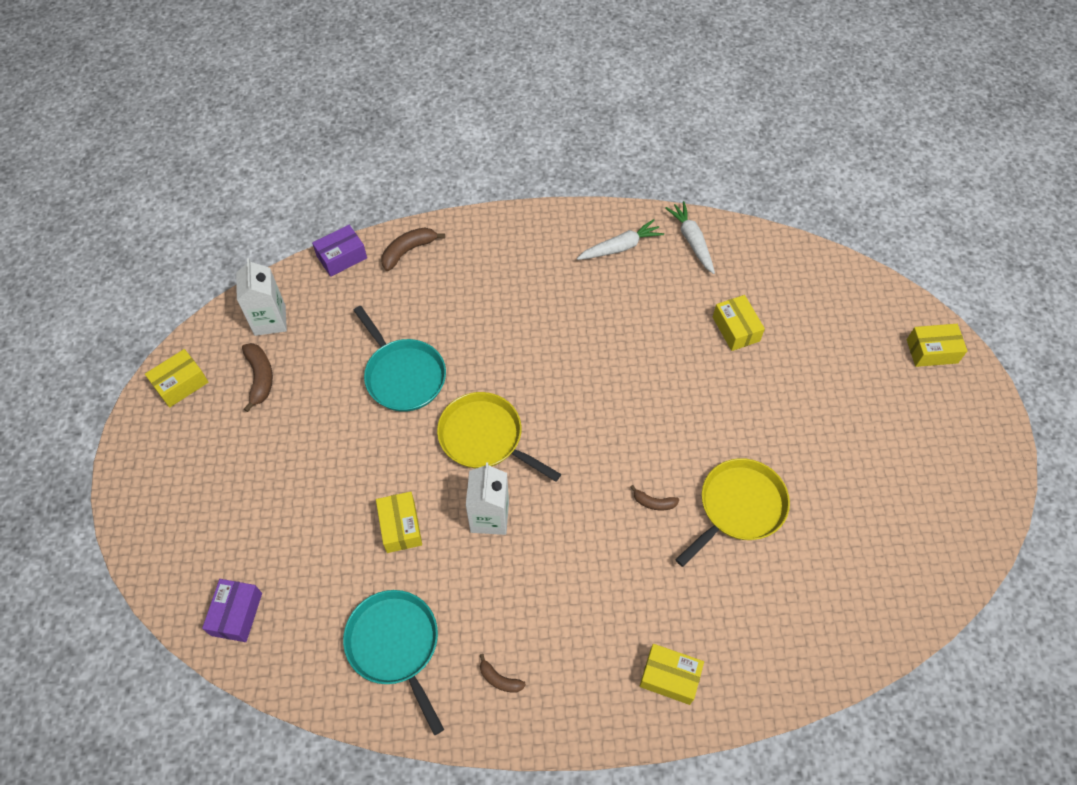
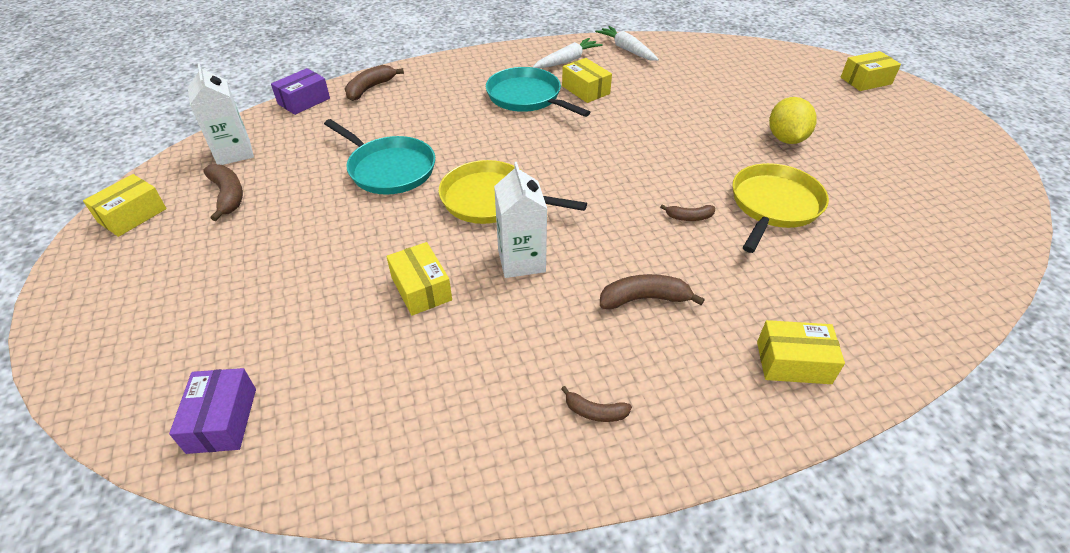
camera: 15 degrees left, 15 degrees down
turquoise pan [343,590,444,735] -> turquoise pan moved to [486,67,590,117]
yellow box [713,295,765,351] -> yellow box moved to [562,58,612,103]
none -> brown banana [600,274,705,309]
none -> yellow lemon [769,97,817,144]

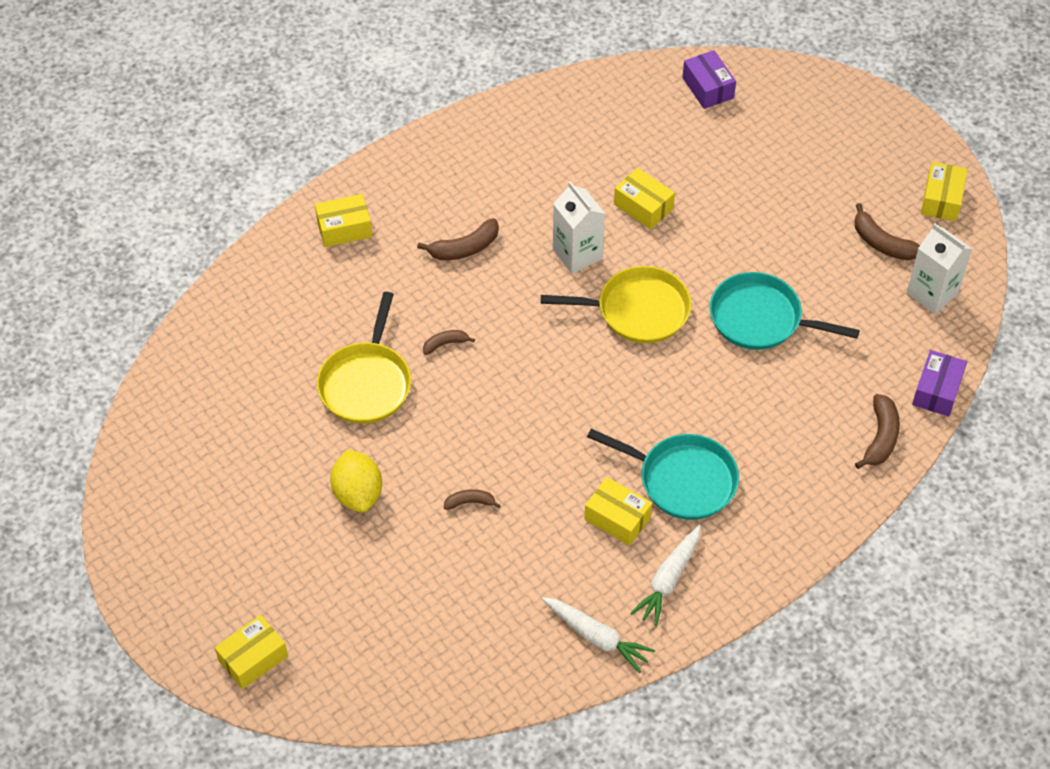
camera: 160 degrees right, 10 degrees up
brown banana [561,386,632,422] -> brown banana moved to [444,489,501,510]

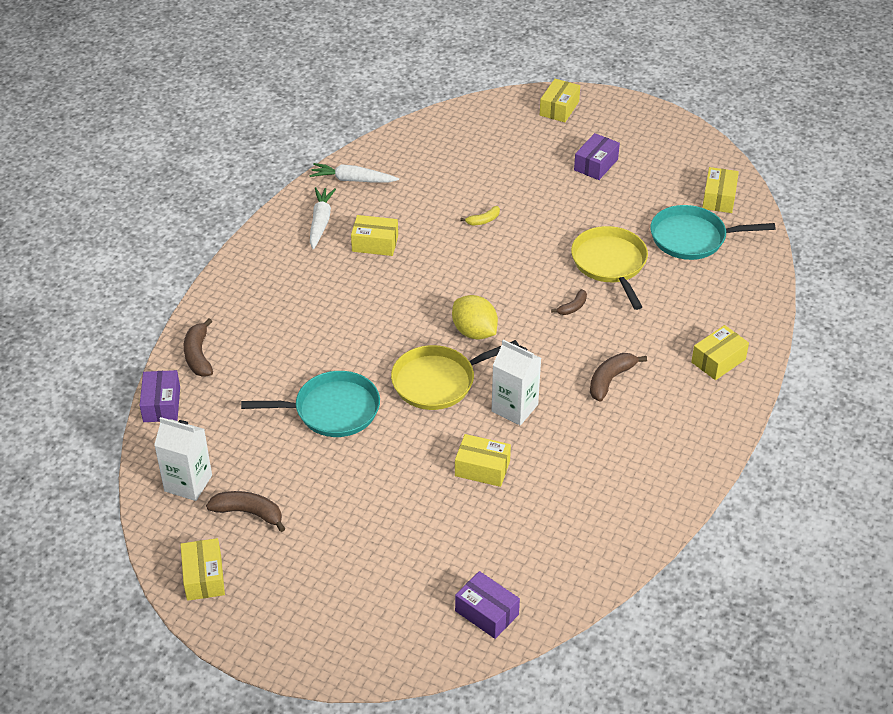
camera: 155 degrees right, 10 degrees down
yellow lemon [330,449,382,512] -> yellow lemon moved to [452,295,498,340]
brown banana [444,489,501,510] -> yellow banana [460,206,500,225]
turquoise pan [587,429,739,520] -> turquoise pan moved to [650,205,775,260]
none -> purple box [574,133,620,180]
none -> yellow box [702,167,739,213]

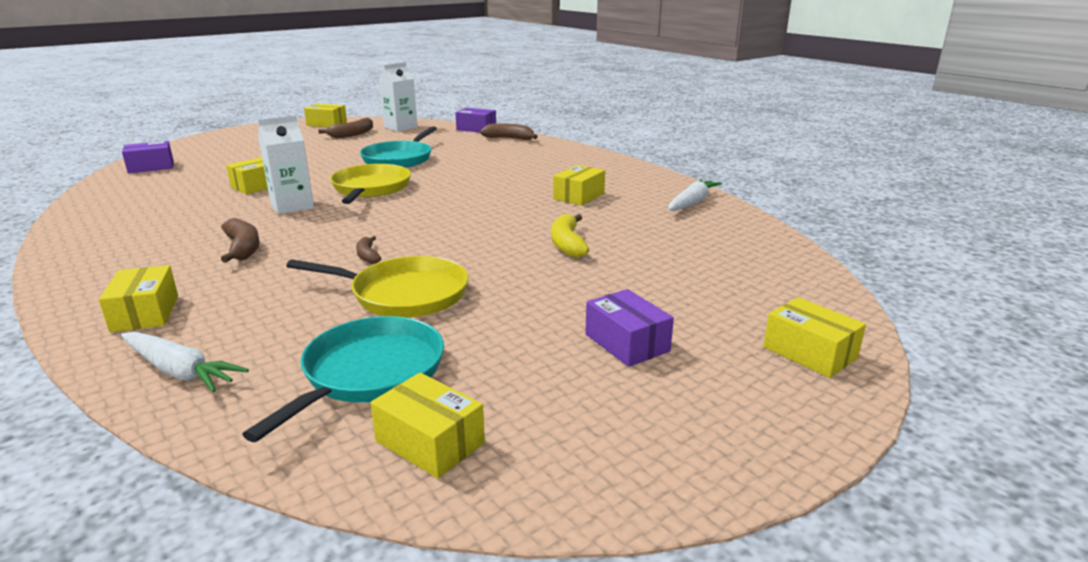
camera: 115 degrees right, 20 degrees down
white carrot [310,187,336,250] -> white carrot moved to [121,332,249,392]
yellow lemon [452,295,498,340] -> none
yellow banana [460,206,500,225] -> yellow banana [551,214,589,258], size x1.65

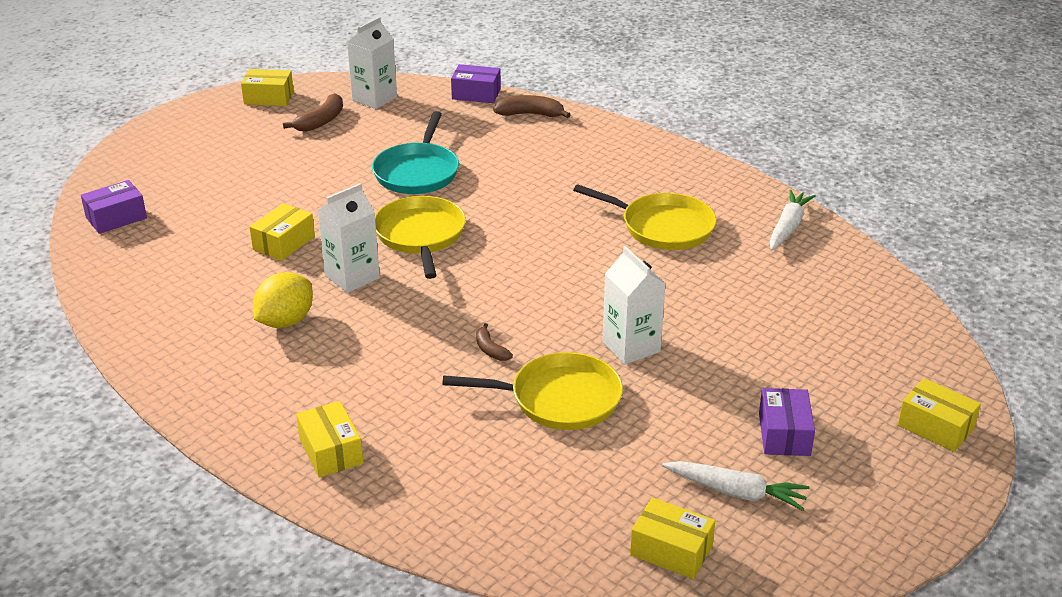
camera: 10 degrees left, 10 degrees up
white carrot [121,332,249,392] -> white carrot moved to [662,461,810,511]
brown banana [221,218,260,263] -> none
turquoise pan [242,316,444,442] -> none
yellow banana [551,214,589,258] -> none
yellow box [553,165,605,206] -> yellow pan [573,184,717,250]
purple box [585,289,674,367] -> purple box turned 45 degrees clockwise [759,388,815,456]
none -> yellow lemon [253,272,313,328]
none -> white carton [602,246,666,365]

